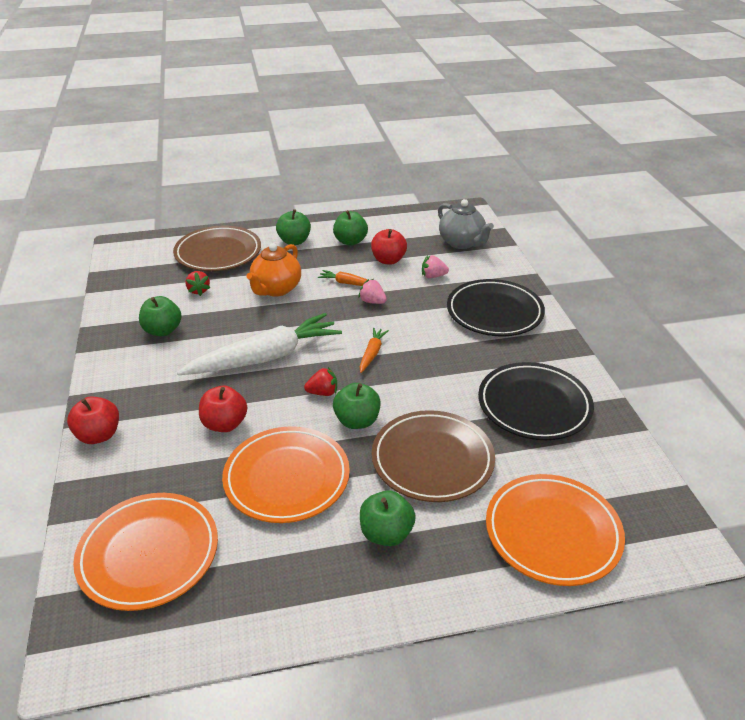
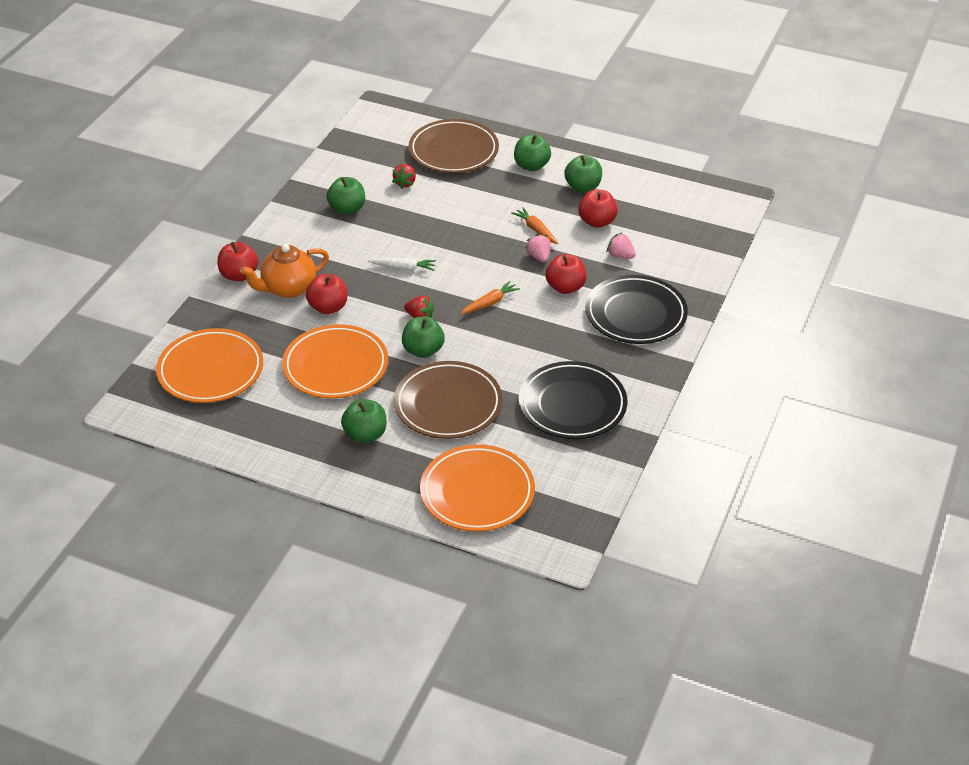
camera: 35 degrees right, 5 degrees up
white carrot [177,313,342,375] -> white carrot [368,258,436,271], size x0.44
orange teapot [246,243,301,297] -> orange teapot moved to [240,244,329,298]
grey teapot [438,199,494,249] -> none
none -> red apple [545,254,586,294]

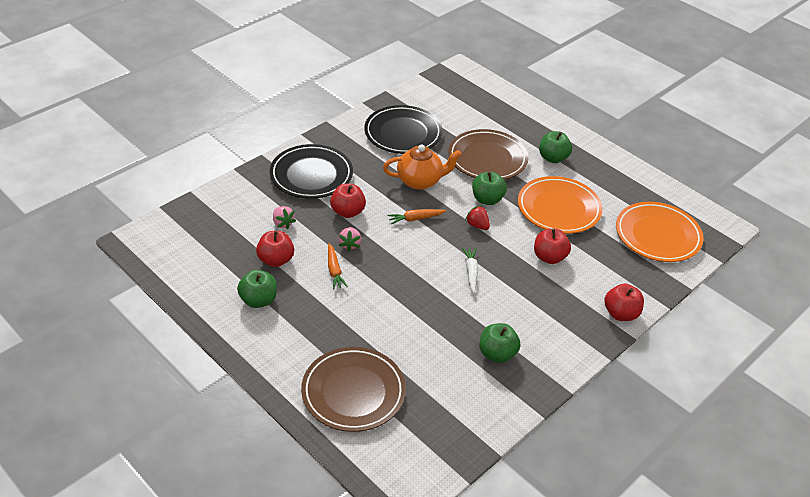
camera: 160 degrees left, 0 degrees up
orange teapot [240,244,329,298] -> orange teapot moved to [383,144,462,190]
white carrot [368,258,436,271] -> white carrot turned 60 degrees clockwise [462,248,478,294]
red strawberry [392,164,416,189] -> none
orange plate [420,444,535,532] -> none
green apple [514,134,551,171] -> none

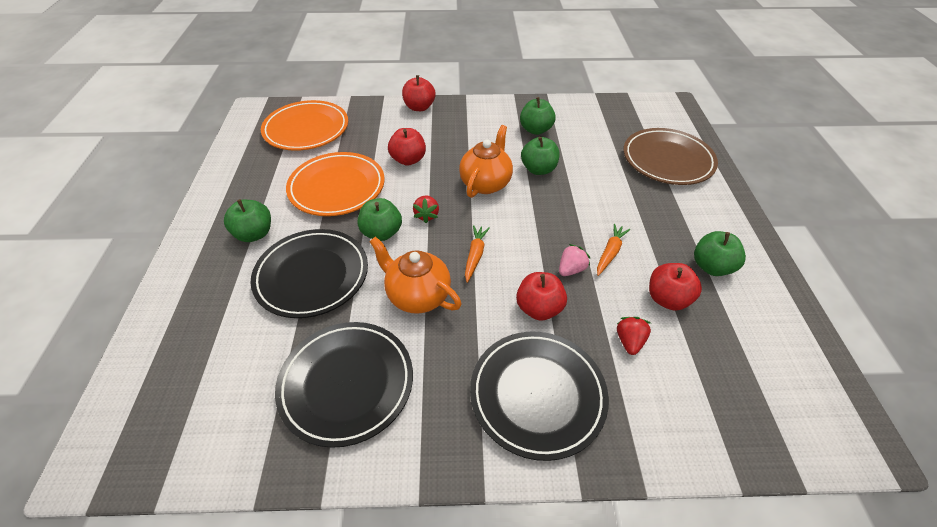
camera: 135 degrees left, 5 degrees up
pink strawberry [273,206,296,229] -> red strawberry [617,317,651,355]
orange carrot [387,209,446,225] -> orange carrot turned 105 degrees counterclockwise [465,225,490,283]
brown plate [448,129,529,180] -> black plate [251,229,368,318]
white carrot [462,248,478,294] -> orange teapot [459,125,513,198]
none -> green apple [521,136,560,175]

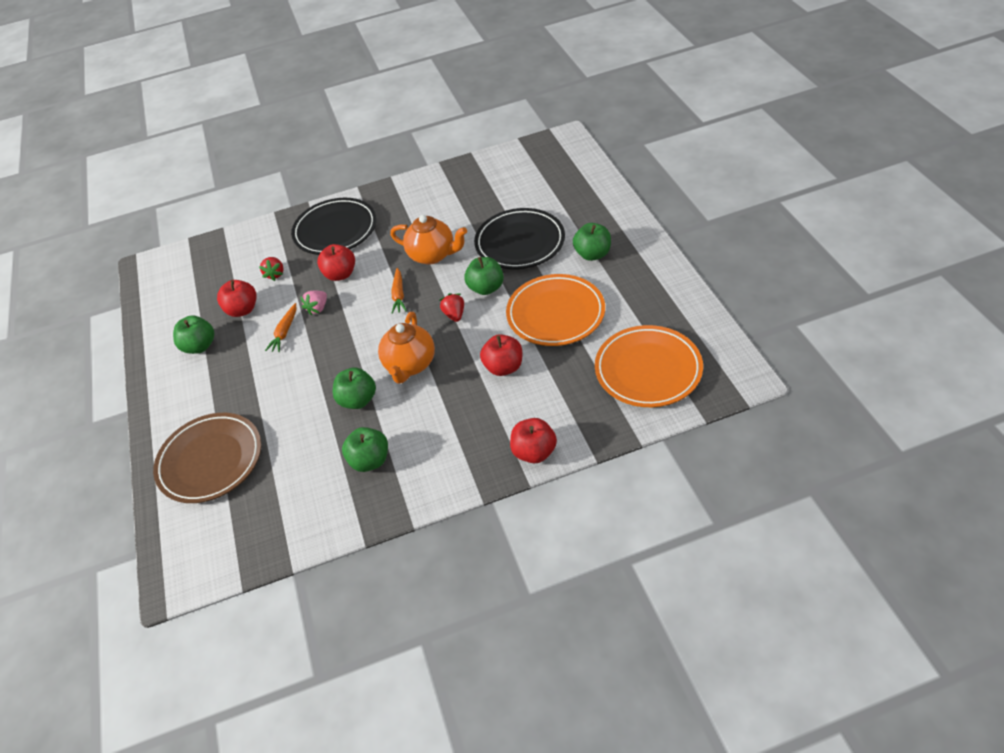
camera: 170 degrees right, 0 degrees up
black plate [275,322,413,448] -> none

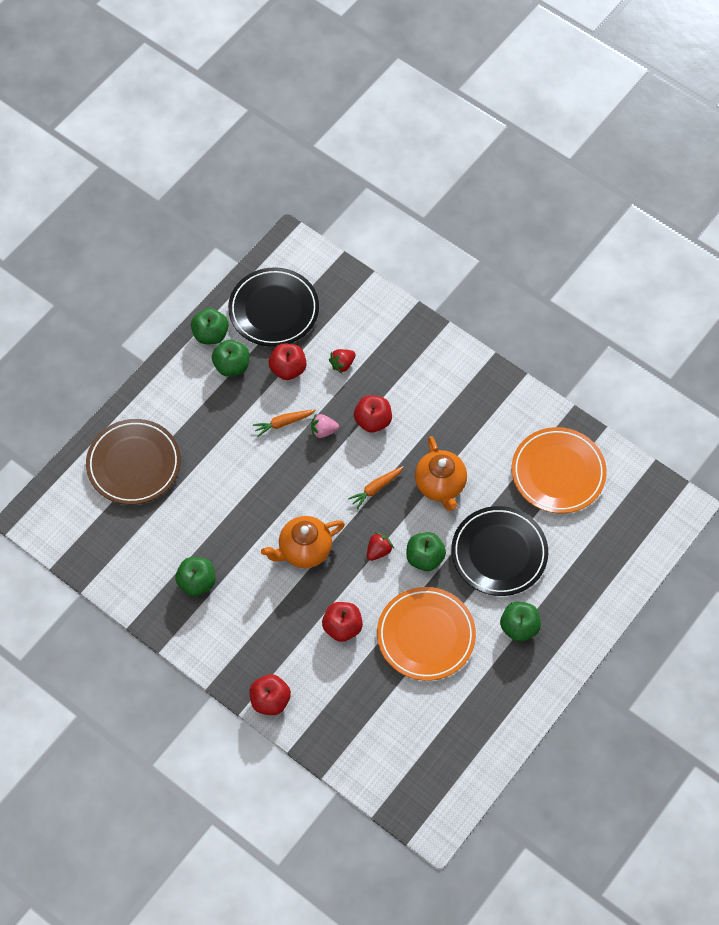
camera: 50 degrees right, 15 degrees up
black plate [291,198,377,255] -> black plate moved to [228,267,319,347]
green apple [333,367,376,409] -> green apple moved to [191,308,229,344]
orange plate [595,325,703,407] -> orange plate moved to [512,427,607,514]

